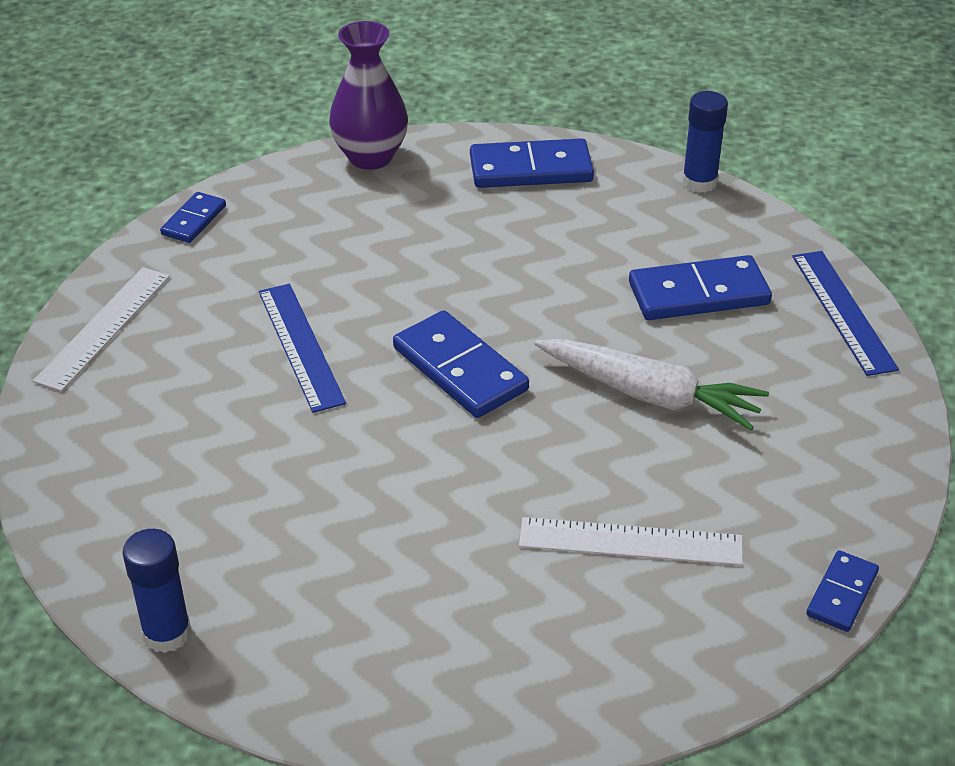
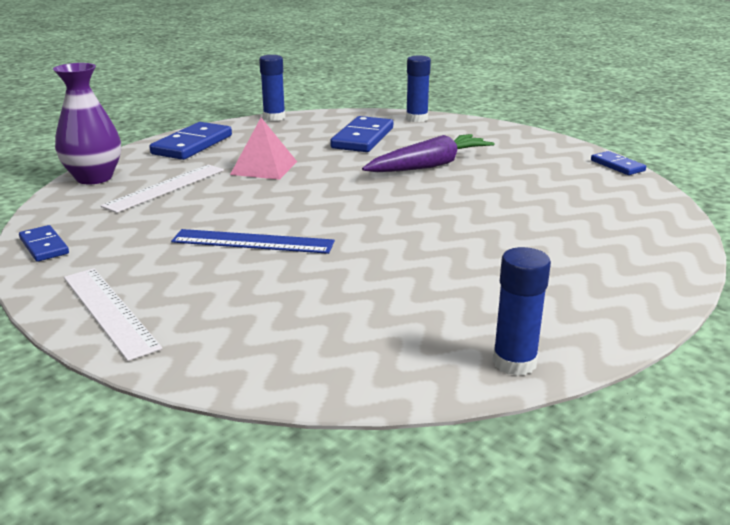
camera: 60 degrees left, 15 degrees down
blue domino [393,310,529,418] -> none
white ruler [519,517,743,566] -> white ruler moved to [100,165,224,213]
white carrot [535,339,769,430] -> purple carrot [362,134,494,172]
blue ruler [792,251,899,376] -> blue glue stick [406,55,431,122]
none -> pink pyramid [230,118,297,180]

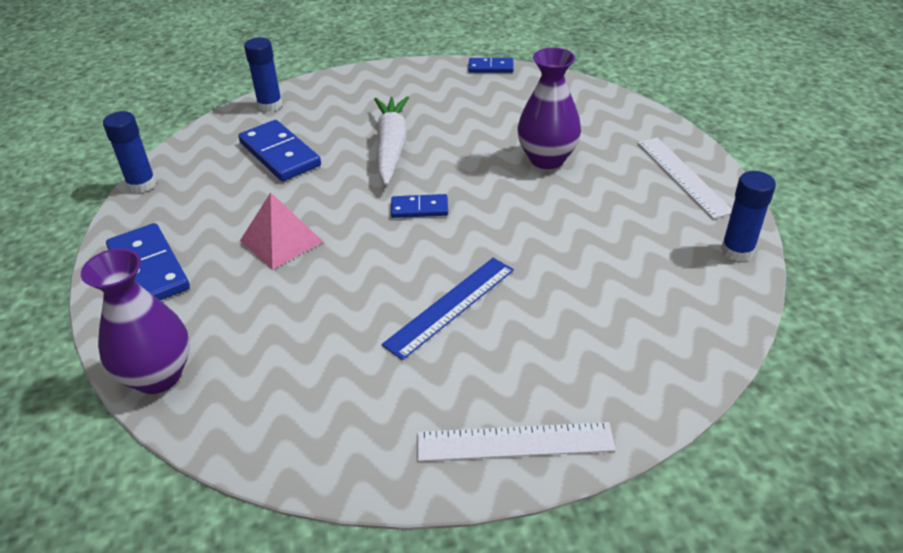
camera: 55 degrees left, 15 degrees up
blue domino [19,225,69,262] -> blue domino moved to [391,194,448,218]
white ruler [100,165,224,213] -> white ruler moved to [638,137,732,219]
purple carrot [362,134,494,172] -> white carrot [374,96,409,186]
none -> purple vase [518,48,581,169]

